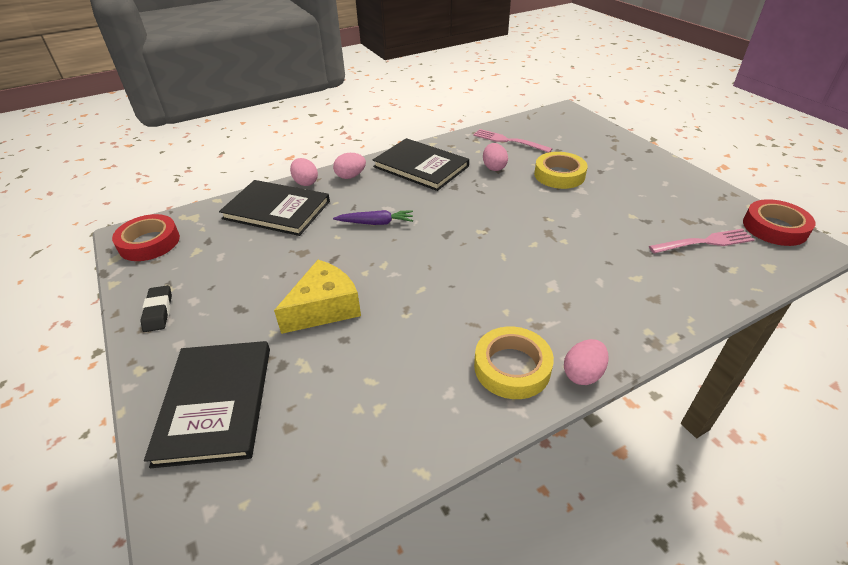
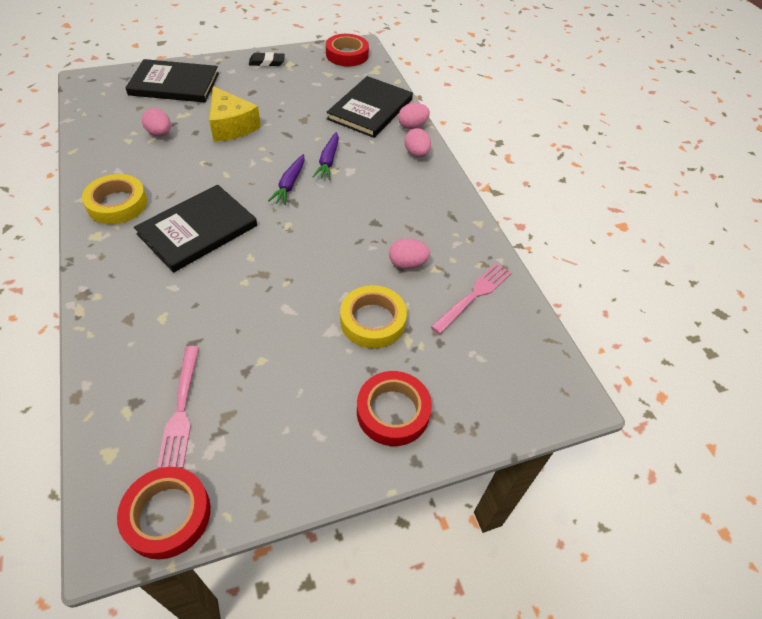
camera: 95 degrees right, 10 degrees up
black book [373,138,469,191] -> black book moved to [134,185,257,273]
pink egg [564,339,609,385] -> pink egg moved to [142,108,171,137]
none -> purple carrot [268,154,305,205]
none -> red tape [357,371,432,446]

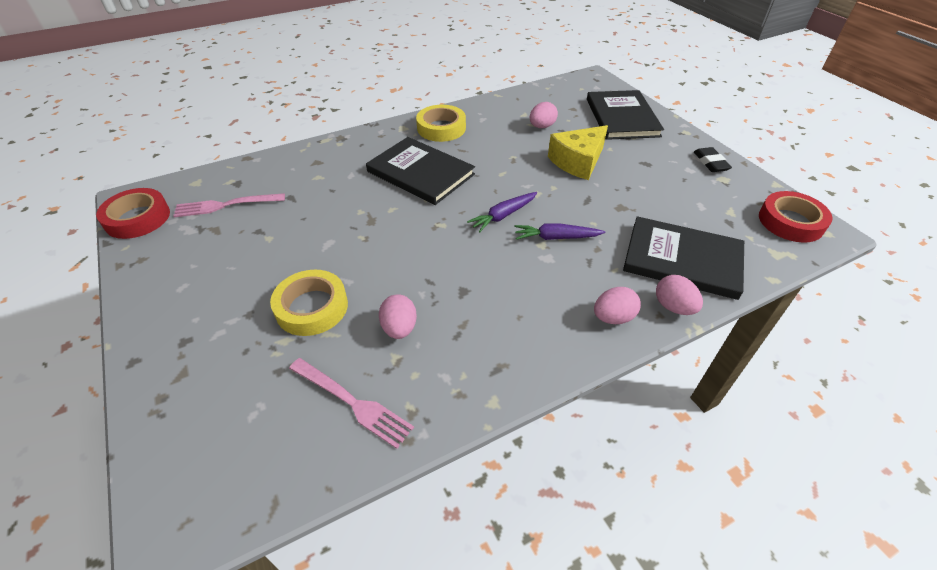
camera: 85 degrees right, 5 degrees down
purple carrot [268,154,305,205] -> purple carrot turned 45 degrees counterclockwise [467,192,537,232]
red tape [357,371,432,446] -> none

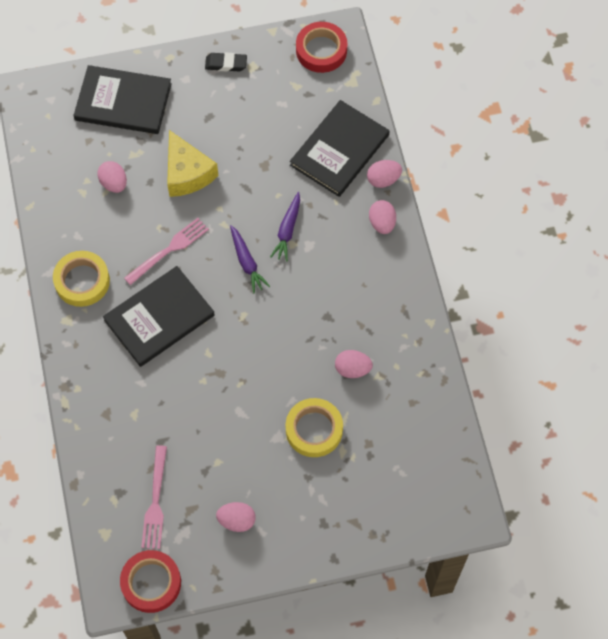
camera: 75 degrees left, 20 degrees up
pink fork [289,358,414,449] -> pink fork moved to [124,218,209,285]
none -> pink egg [216,502,256,532]

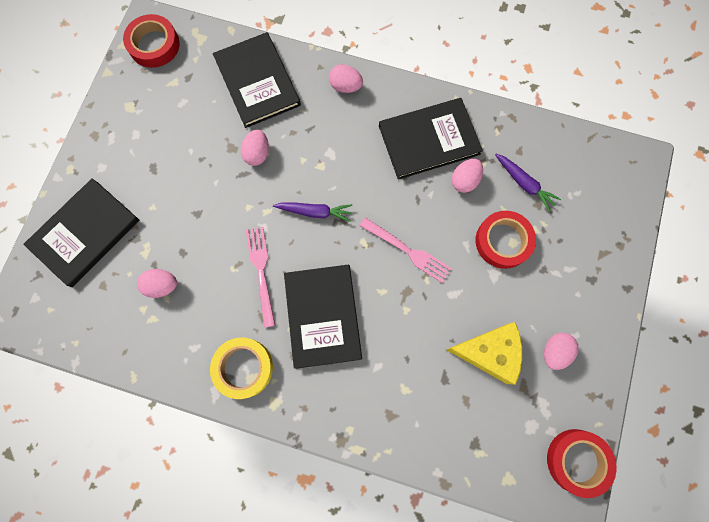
camera: 60 degrees left, 10 degrees up
pink fork [141,445,167,549] -> pink fork moved to [359,217,452,283]
yellow cheese [167,130,218,197] -> yellow cheese moved to [446,322,522,385]
black eraser [205,52,247,71] -> none
purple carrot [270,192,300,262] -> purple carrot moved to [495,154,561,211]
yellow tape [285,398,343,457] -> red tape [475,211,536,269]
pink egg [367,160,402,188] -> pink egg moved to [241,129,269,166]
none -> black book [379,98,483,180]

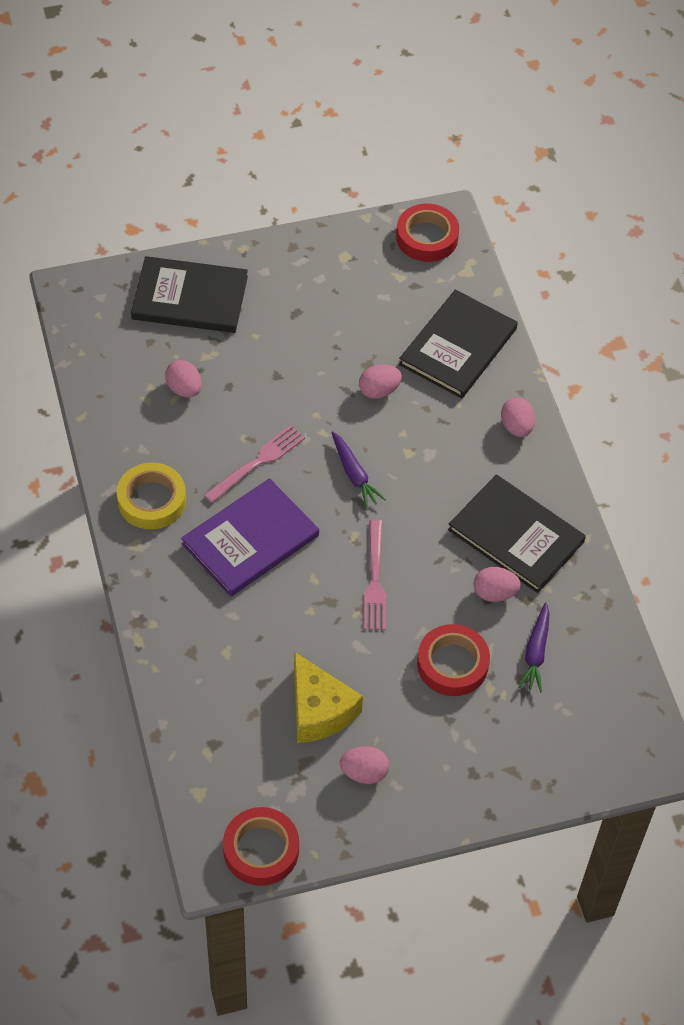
camera: 55 degrees right, 20 degrees down
black book [284,265,362,369] -> purple book [181,478,319,597]

